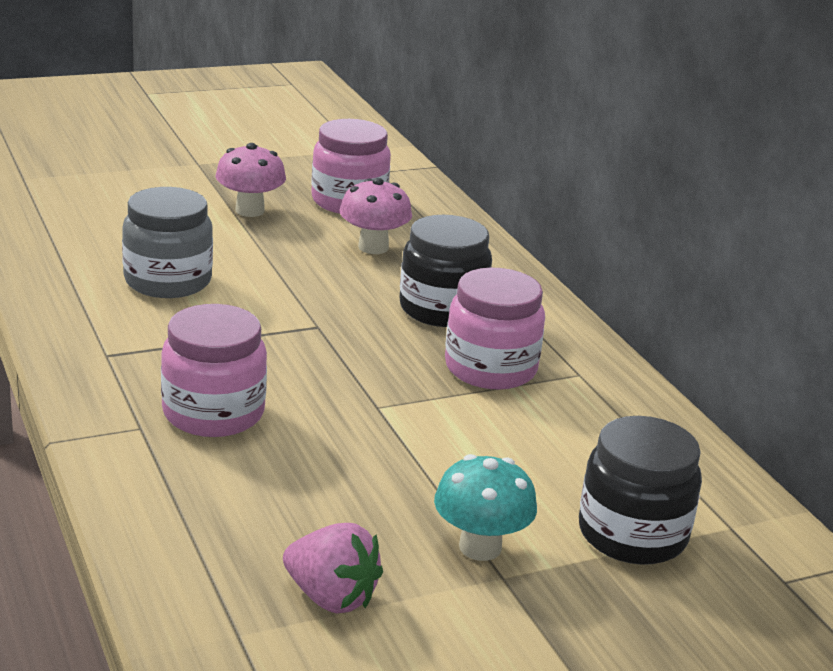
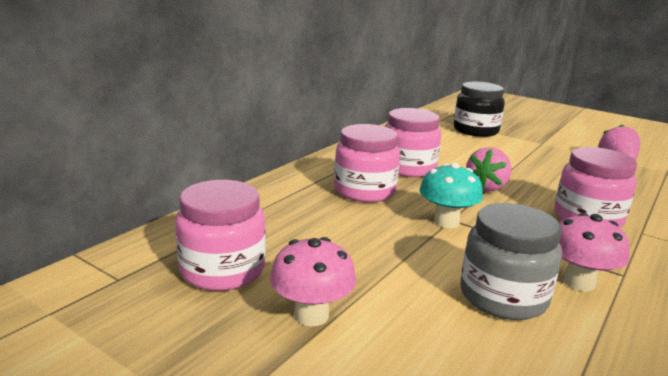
camera: 120 degrees left, 5 degrees down
pink mushroom [340,178,412,254] -> pink mushroom moved to [559,213,630,292]
black jar [400,215,492,327] -> pink jar [334,124,400,202]
turquoise mushroom [434,454,537,561] -> turquoise mushroom moved to [419,163,483,228]
none -> pink strawberry [466,147,512,192]

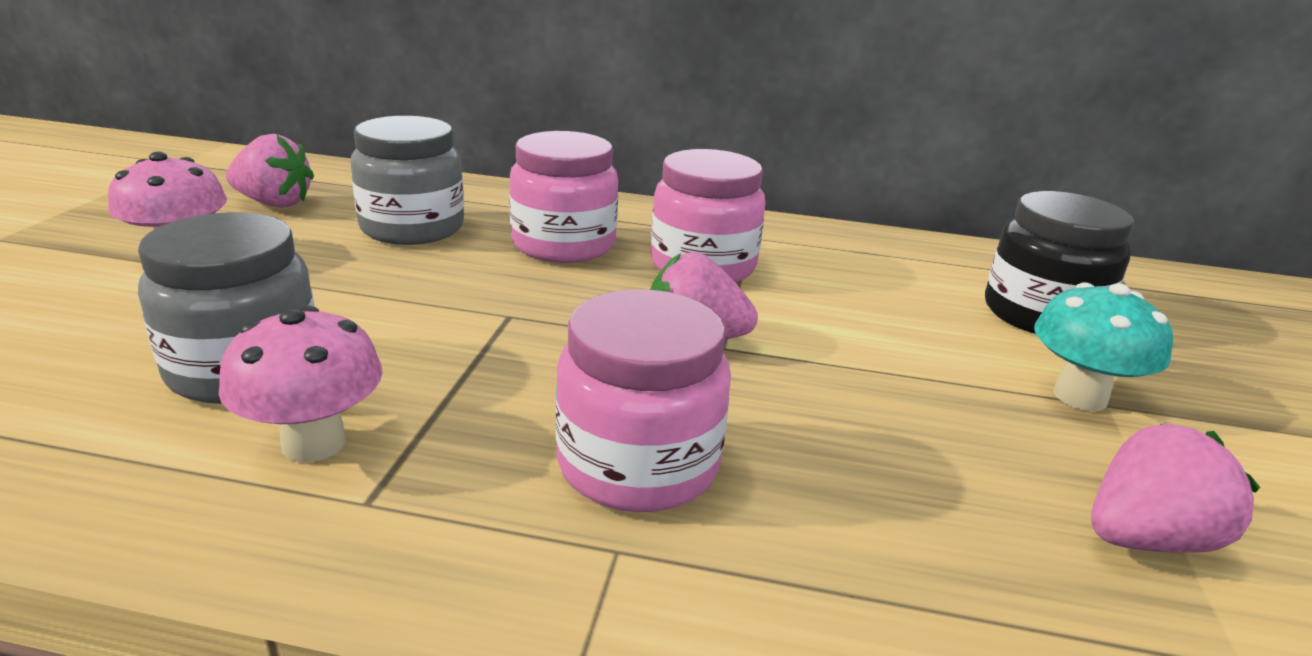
camera: 65 degrees right, 5 degrees up
pink jar [175,180,266,291] -> pink strawberry [226,134,314,208]
turquoise mushroom [419,163,483,228] -> turquoise mushroom moved to [1034,282,1173,411]
none -> grey jar [350,116,464,245]

